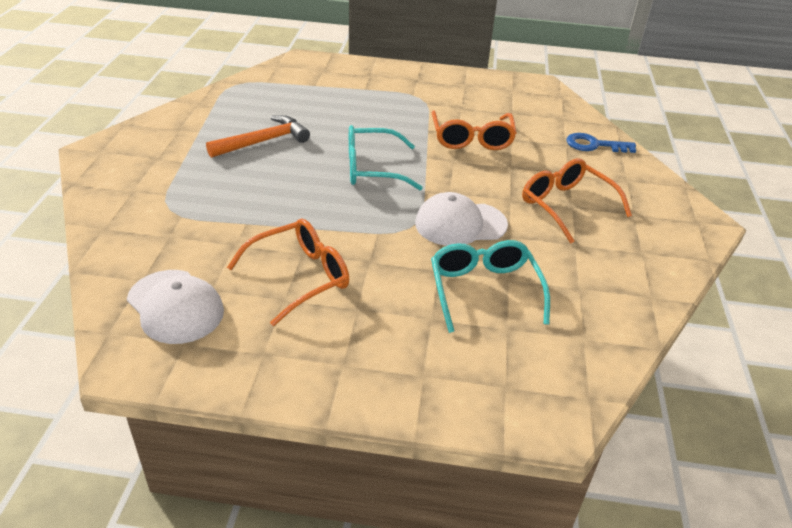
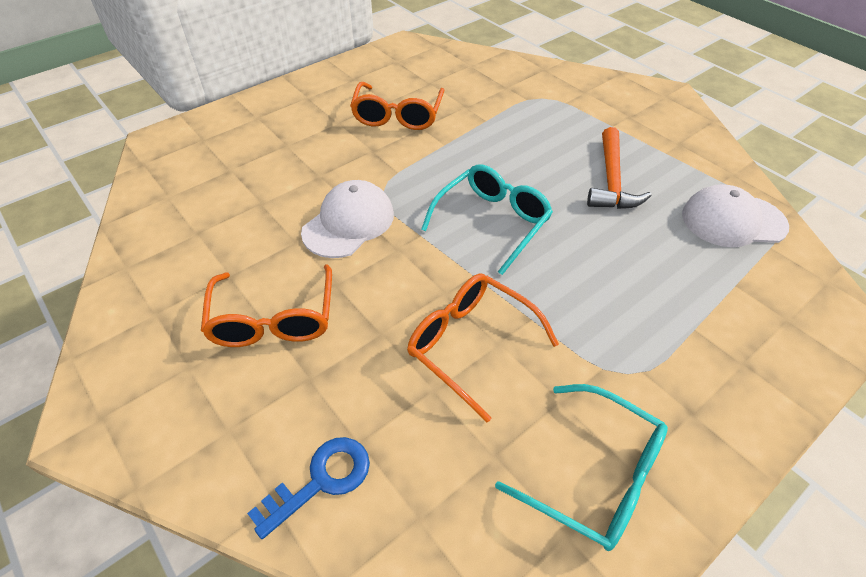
camera: 135 degrees right, 10 degrees up
white cap [127,270,224,344] -> white cap moved to [682,184,789,247]
turquoise glasses [431,240,550,333] -> turquoise glasses moved to [495,384,668,551]
orange glasses [522,158,632,243] -> orange glasses turned 75 degrees clockwise [201,264,332,347]

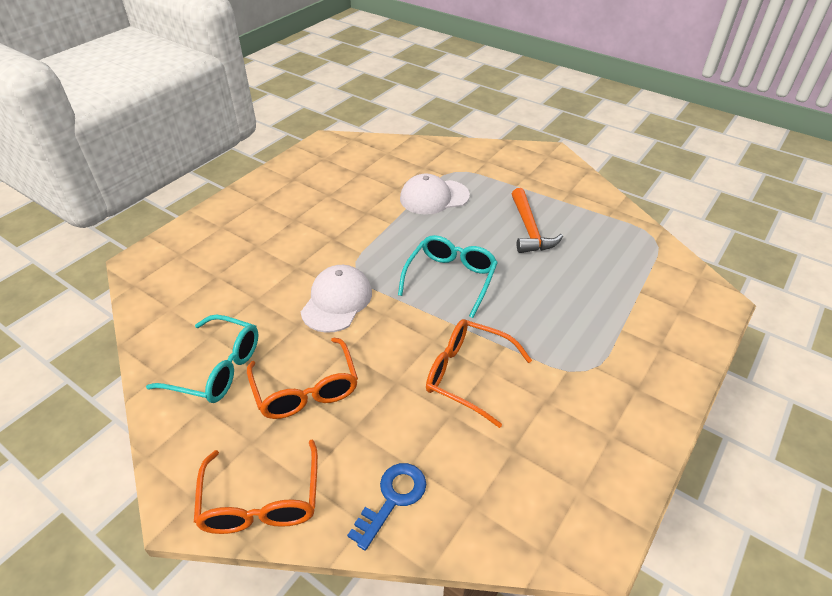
camera: 15 degrees left, 5 degrees down
orange glasses [350,82,444,130] -> orange glasses moved to [194,440,318,534]
turquoise glasses [495,384,668,551] -> turquoise glasses moved to [146,314,258,403]
white cap [682,184,789,247] -> white cap moved to [400,174,470,215]

